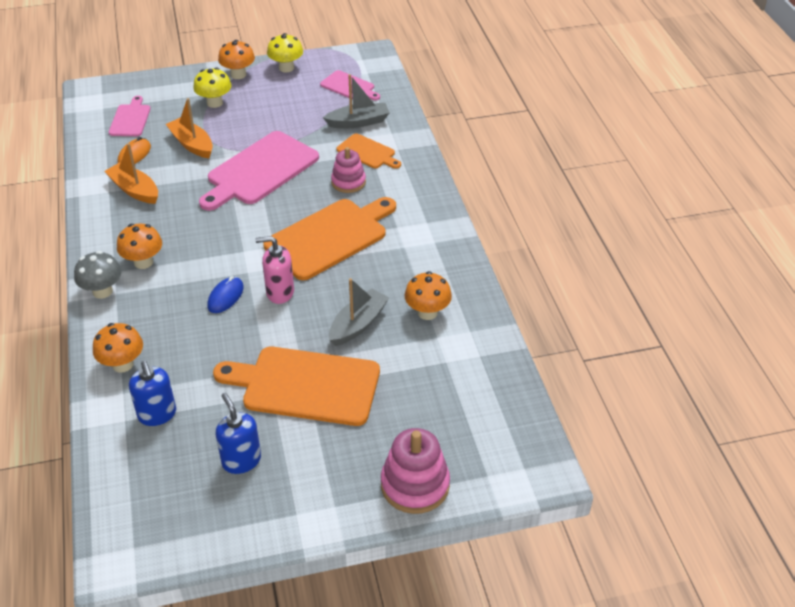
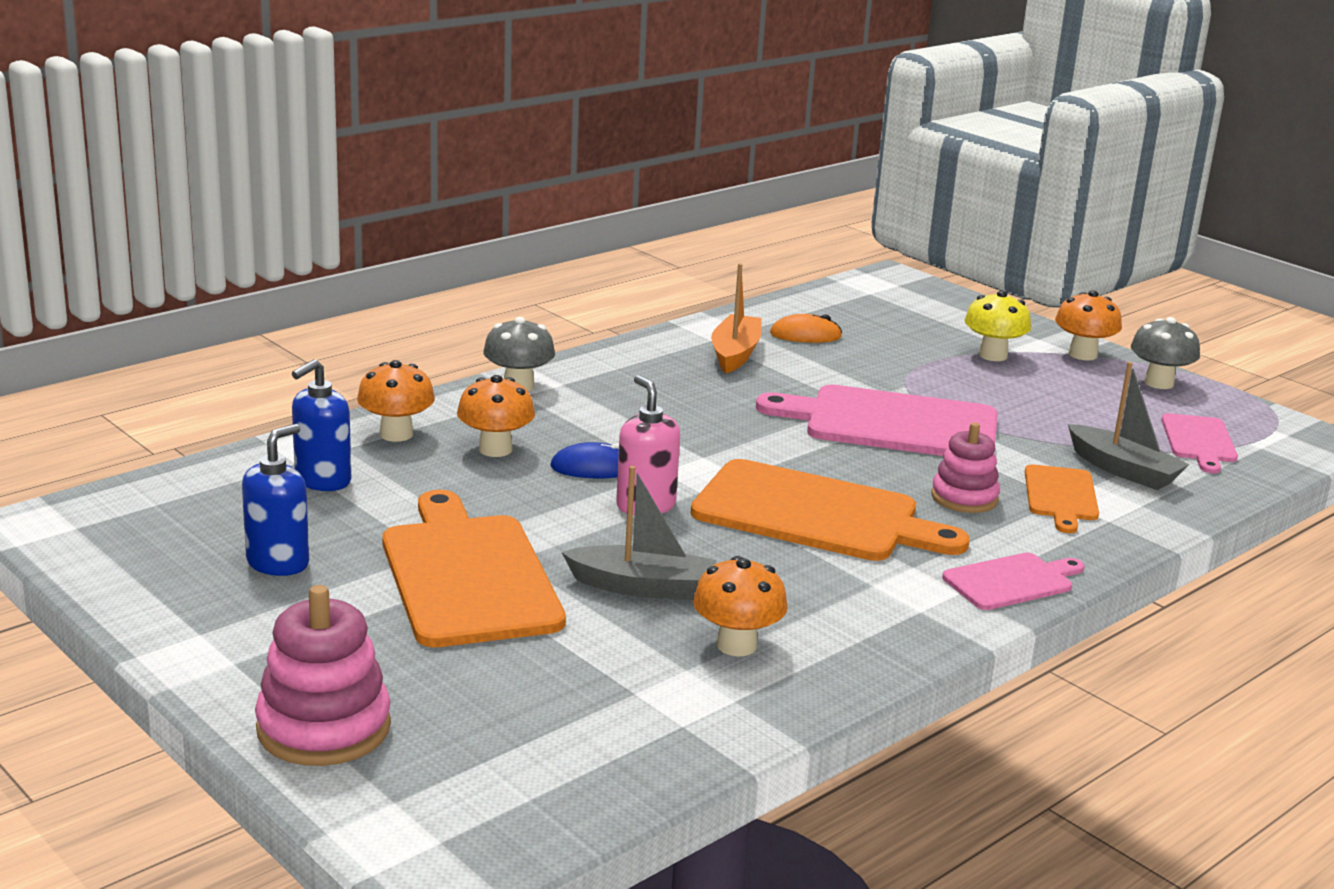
camera: 60 degrees right, 20 degrees down
pink cutting board [109,96,151,136] -> pink cutting board moved to [942,553,1085,610]
orange mushroom [117,224,162,269] -> orange mushroom moved to [457,375,535,457]
orange boat [166,98,213,158] -> none
yellow mushroom [267,33,303,72] -> grey mushroom [1131,317,1200,389]

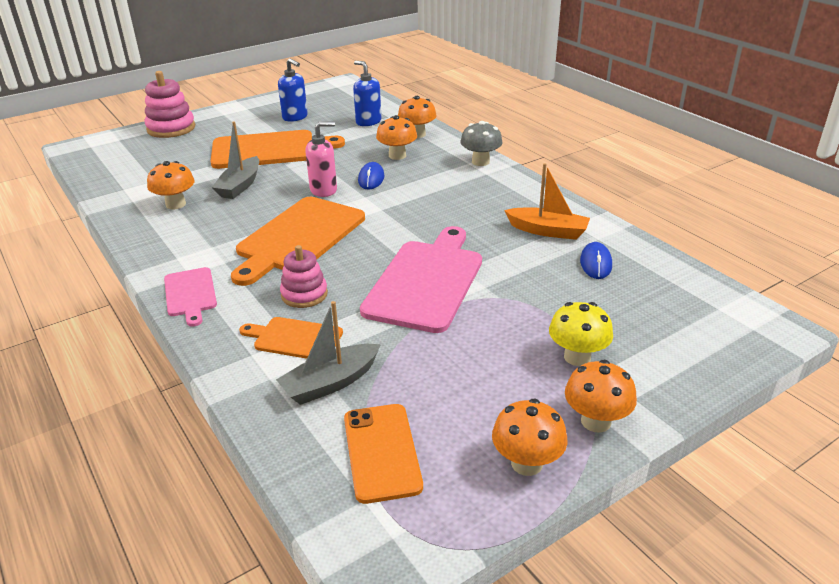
camera: 100 degrees right, 10 degrees up
orange mouse [770,314,842,343] -> blue mouse [580,242,612,279]
grey mushroom [1131,317,1200,389] -> orange mushroom [492,399,567,476]
pink cutting board [1161,413,1238,473] -> orange phone [344,404,423,504]

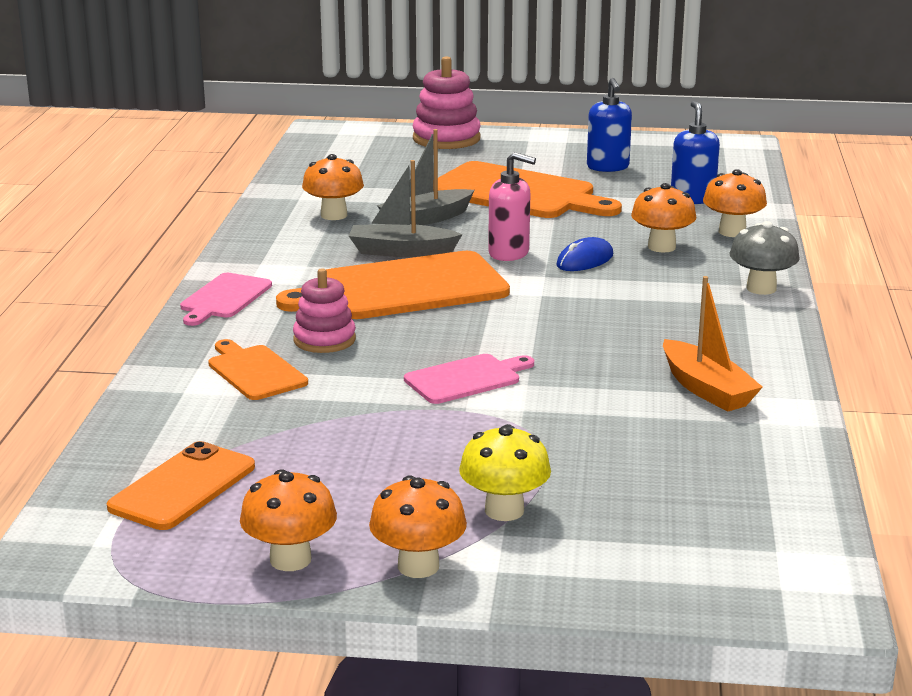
camera: 40 degrees right, 10 degrees down
grey boat [276,301,381,405] -> grey boat moved to [349,160,463,257]
pink cutting board [360,226,482,333] -> pink cutting board [404,354,534,404], size x0.53
blue mouse [580,242,612,279] -> none

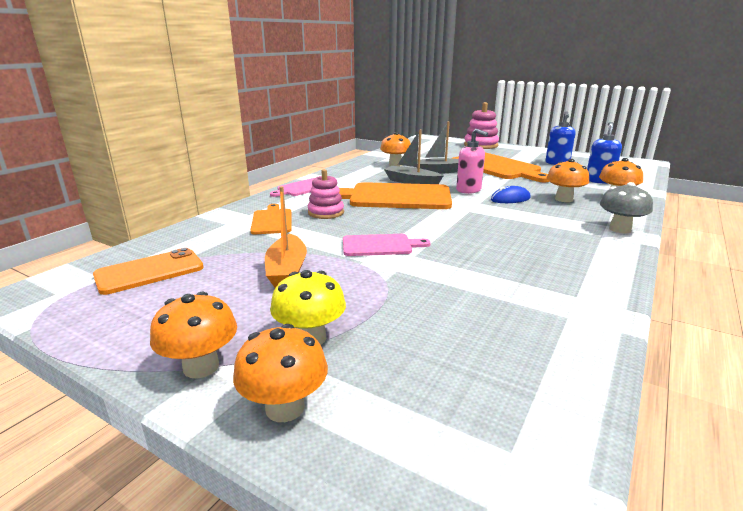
camera: 25 degrees right, 0 degrees up
orange mushroom [240,469,337,571] -> orange mushroom moved to [233,324,328,422]
orange boat [663,276,763,412] -> orange boat moved to [265,186,307,288]

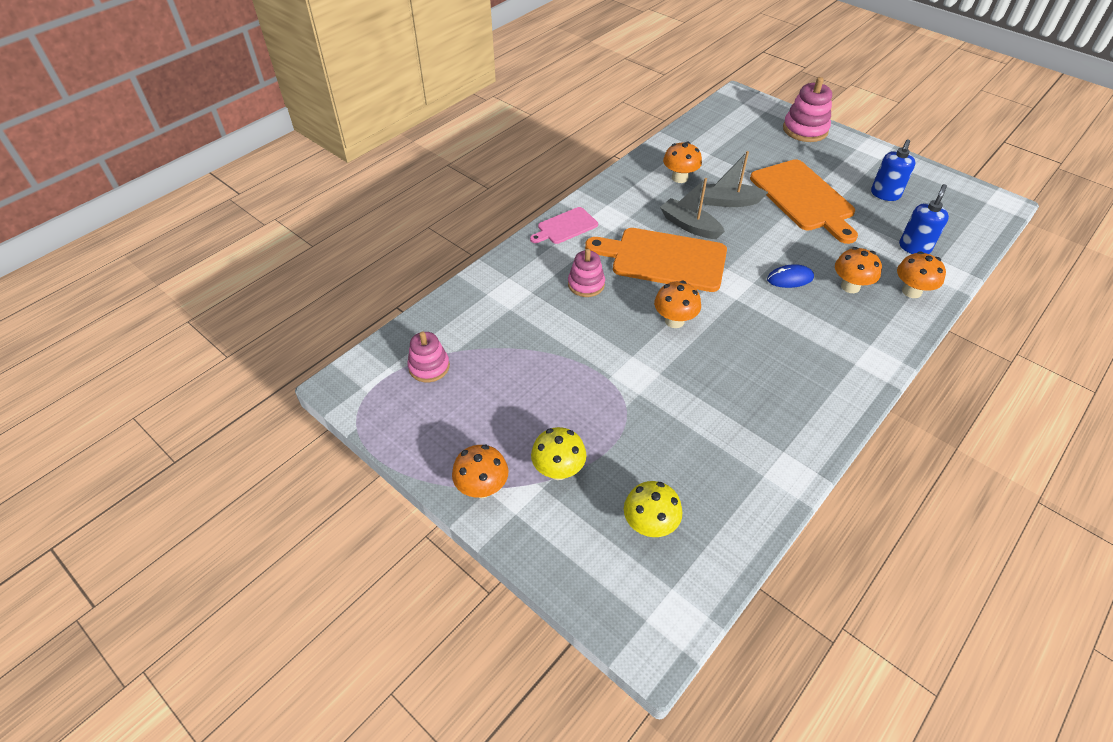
camera: 10 degrees right, 25 degrees up
orange phone [93,248,204,295] -> pink stacking toy [408,332,450,382]
orange mushroom [233,324,328,422] -> orange mushroom moved to [654,281,701,328]
orange cutting board [250,204,292,234] -> none
orange boat [265,186,307,288] -> none
pink cutting board [343,234,431,256] -> none
pink soap dispenser [456,128,488,194] -> none
grey mushroom [600,182,653,234] -> none
none -> yellow mushroom [624,481,682,537]

